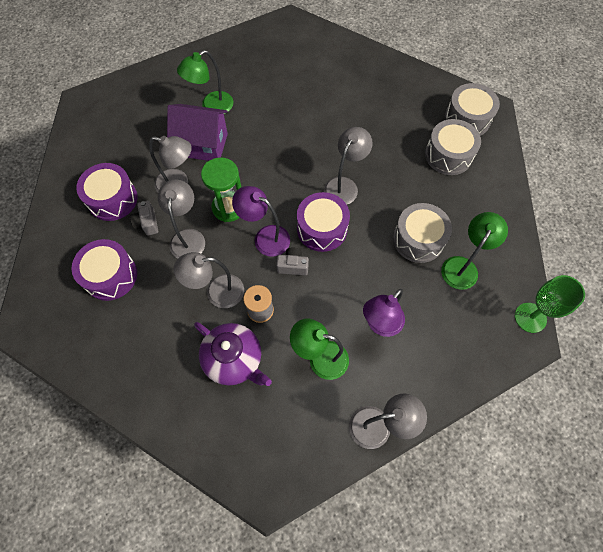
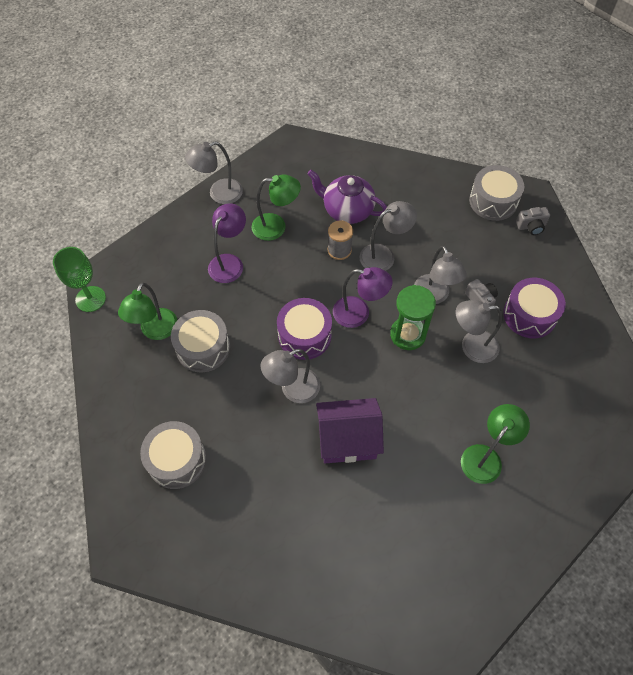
camera: 165 degrees right, 5 degrees down
purple drum [72,239,137,301] -> none
purple house [167,104,228,161] -> purple house moved to [316,398,384,463]
grey camera [276,248,309,275] -> grey camera moved to [516,207,550,235]
grey lamp [324,127,373,205] -> grey lamp turned 45 degrees clockwise [260,349,320,403]
grey drum [445,83,500,136] -> grey drum moved to [469,165,524,221]

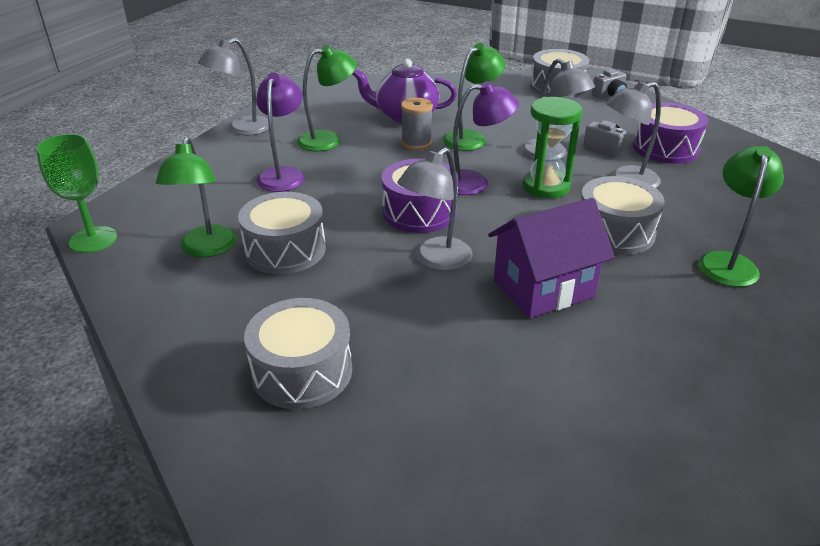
camera: 20 degrees left, 25 degrees down
grey lamp [360,201,417,271] -> green lamp [443,43,506,151]
none -> grey drum [581,176,665,255]

